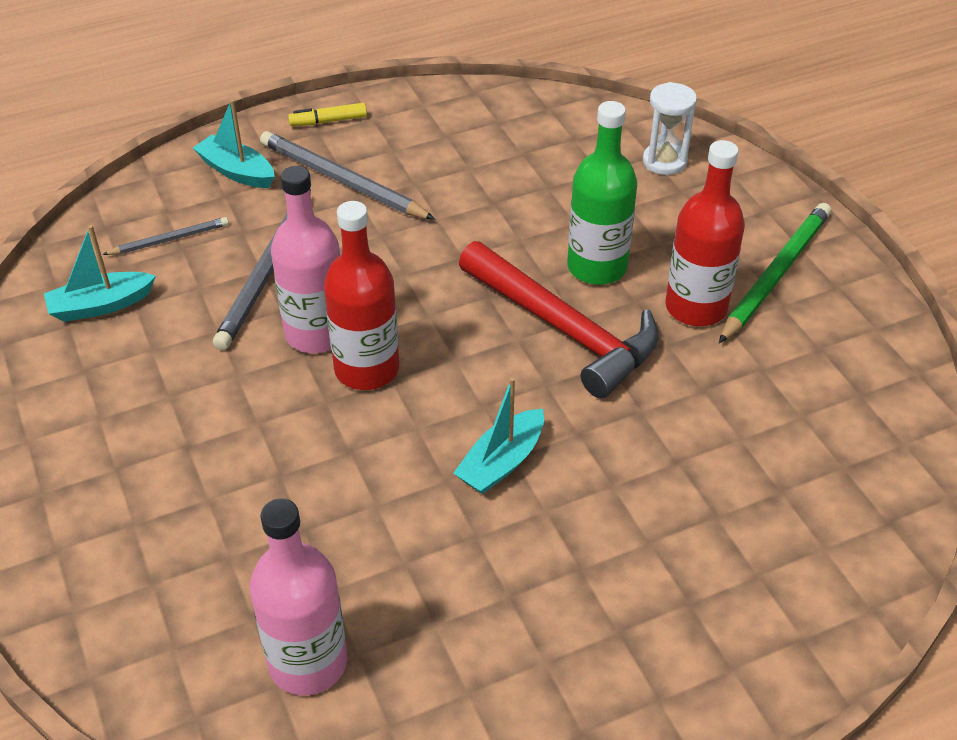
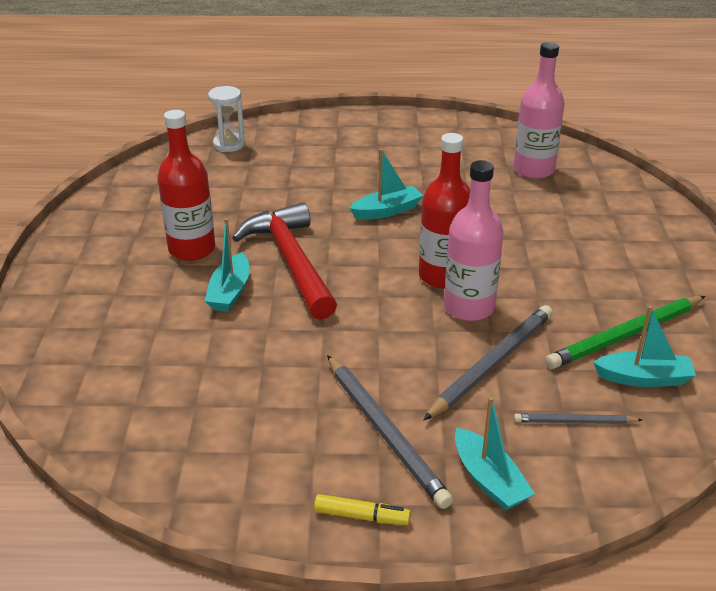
camera: 155 degrees left, 10 degrees down
green bottle [567,101,637,285] -> turquoise boat [205,218,249,312]
white hourglass [643,82,697,175] -> white hourglass moved to [208,86,245,152]
green pencil [719,203,831,343] -> green pencil moved to [545,296,705,369]

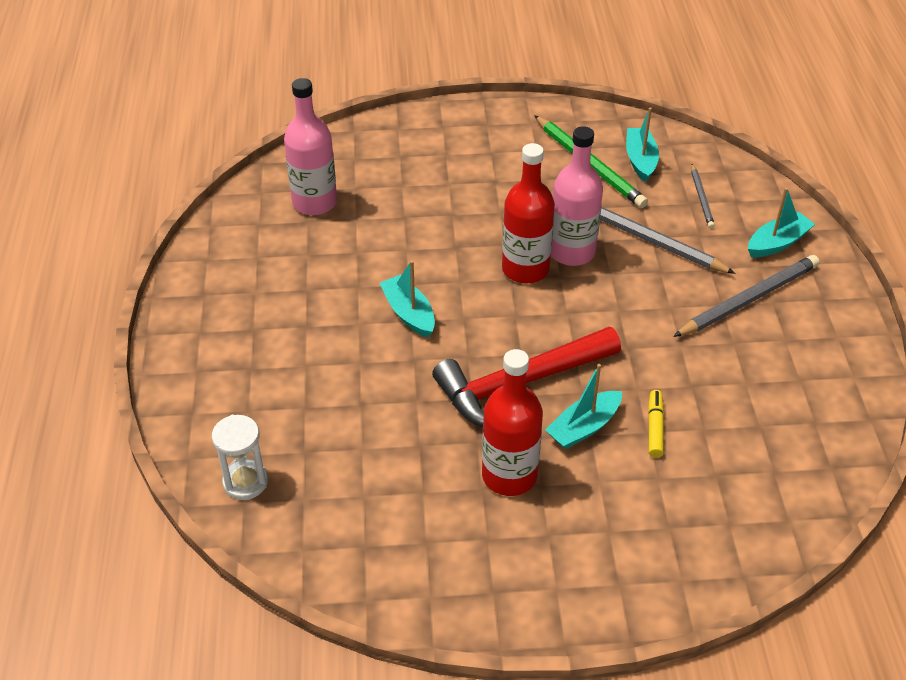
camera: 95 degrees left, 10 degrees up
turquoise boat [205,218,249,312] -> turquoise boat turned 135 degrees clockwise [545,364,622,449]
yellow marker [314,494,411,525] -> yellow marker moved to [648,390,664,458]

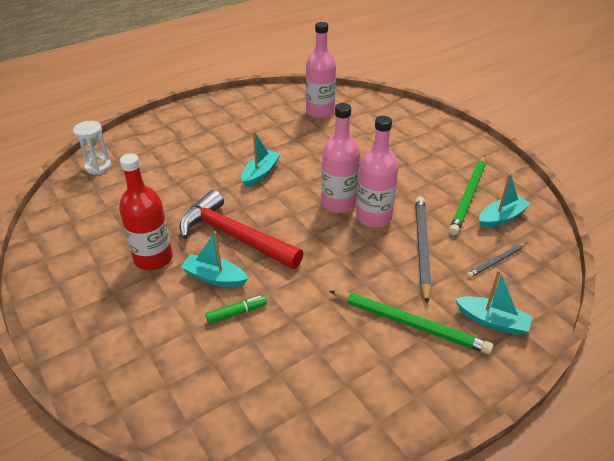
camera: 60 degrees right, 5 degrees down
red bottle [502,143,555,284] -> pink bottle [321,103,360,213]
yellow marker [648,390,664,458] -> green marker [206,295,267,324]
grey pencil [673,255,819,337] -> green pencil [330,291,493,354]

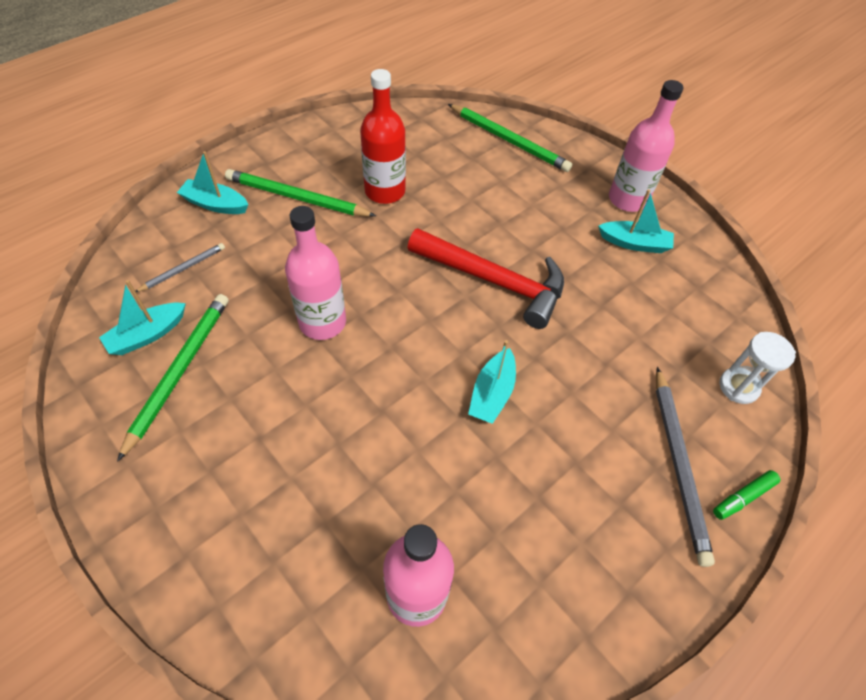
camera: 170 degrees right, 15 degrees up
red bottle [119,153,173,271] -> red bottle moved to [360,69,406,204]
turquoise boat [181,231,249,287] -> turquoise boat moved to [598,189,674,253]
green marker [206,295,267,324] -> green marker moved to [713,470,780,520]
pink bottle [321,103,360,213] -> pink bottle moved to [609,80,684,212]
grey pencil [415,197,432,304] -> grey pencil moved to [656,367,715,567]
none -> green pencil [448,104,572,172]

